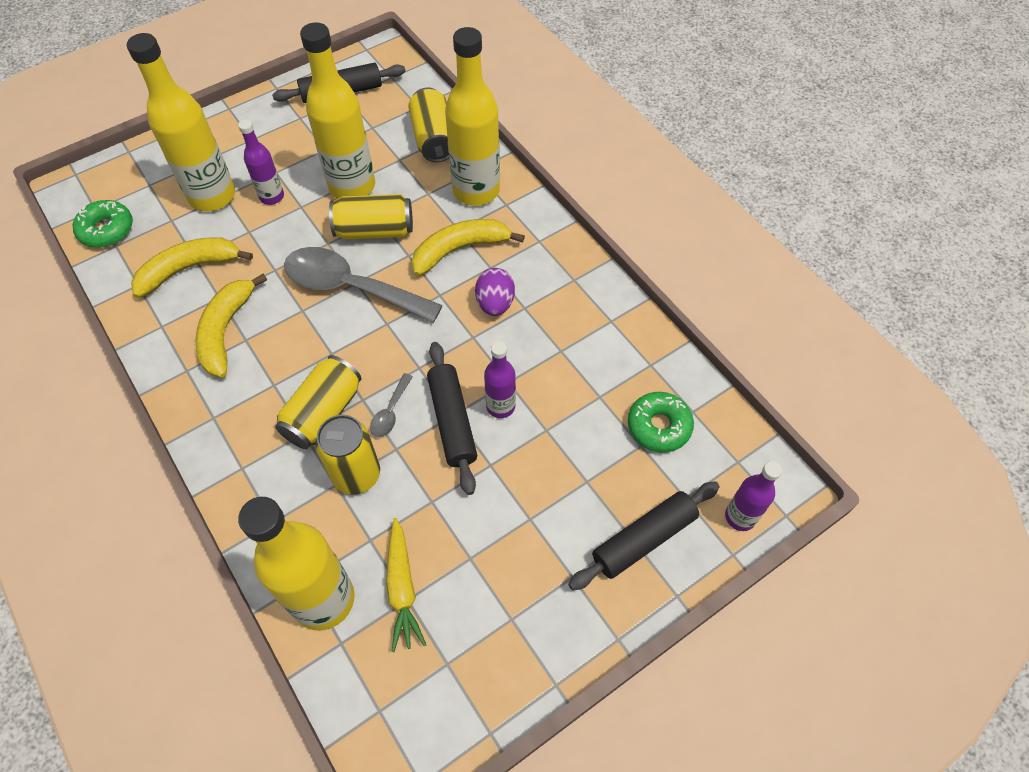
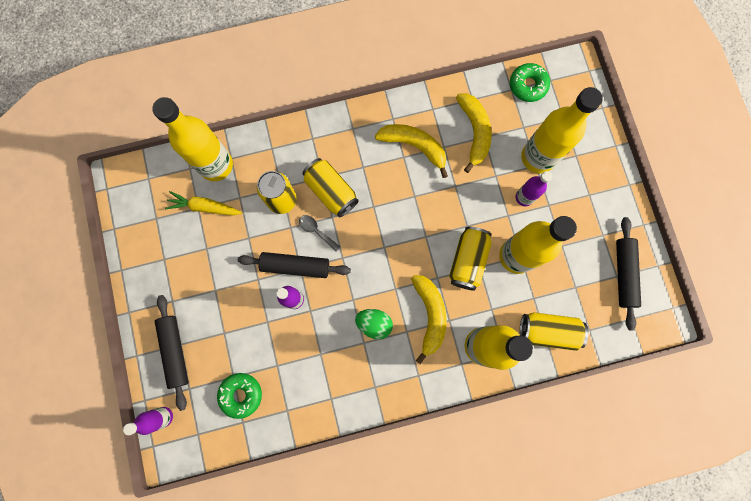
camera: 110 degrees right, 20 degrees up
grey spoon [284,247,443,323] -> none
purple egg [475,268,515,316] -> green egg [355,309,393,340]

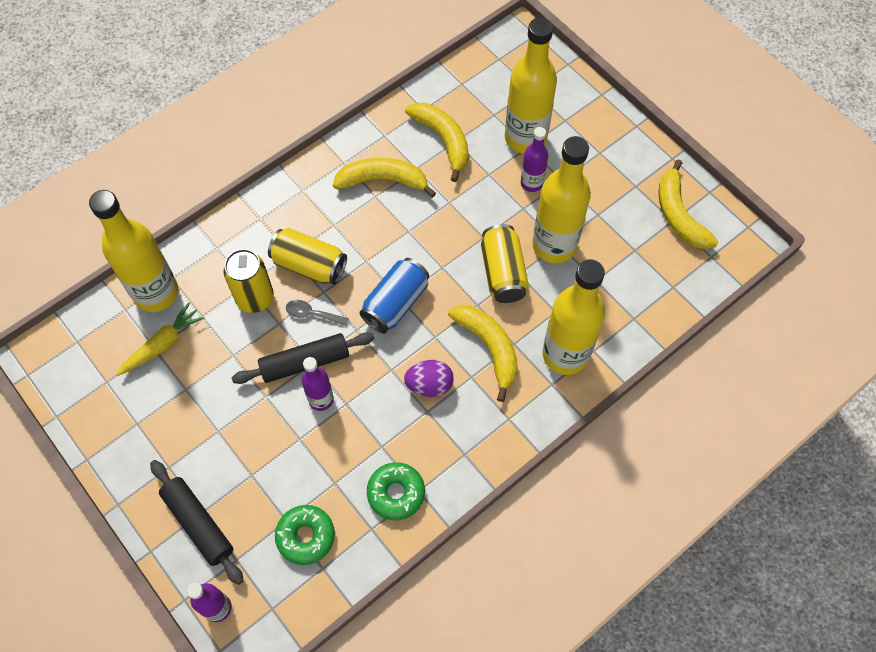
camera: 25 degrees left, 15 degrees down
yellow carrot [165,191,242,215] -> yellow carrot turned 150 degrees clockwise [116,302,204,376]
green egg [355,309,393,340] -> purple egg [404,360,453,397]
green donut [510,63,550,102] -> green donut moved to [367,462,425,520]
yellow can [520,312,589,351] -> none
black rolling pin [616,217,641,330] -> yellow banana [658,159,718,249]
none -> blue can [359,258,429,334]

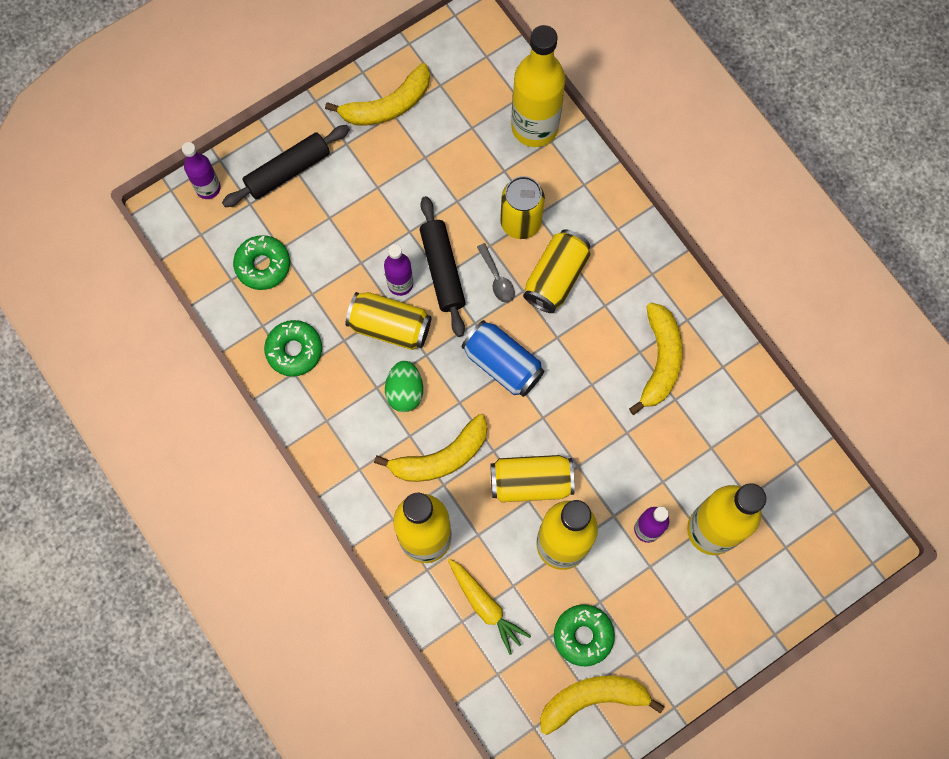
camera: 95 degrees right, 10 degrees up
yellow carrot [116,302,204,376] -> yellow carrot moved to [448,559,531,655]
grey spoon [286,300,349,326] -> grey spoon turned 135 degrees clockwise [477,243,515,303]
purple egg [404,360,453,397] -> green egg [385,361,423,412]
yellow banana [405,103,469,182] -> yellow banana moved to [325,63,430,125]
none -> yellow can [345,292,431,350]
none -> green donut [554,604,615,666]

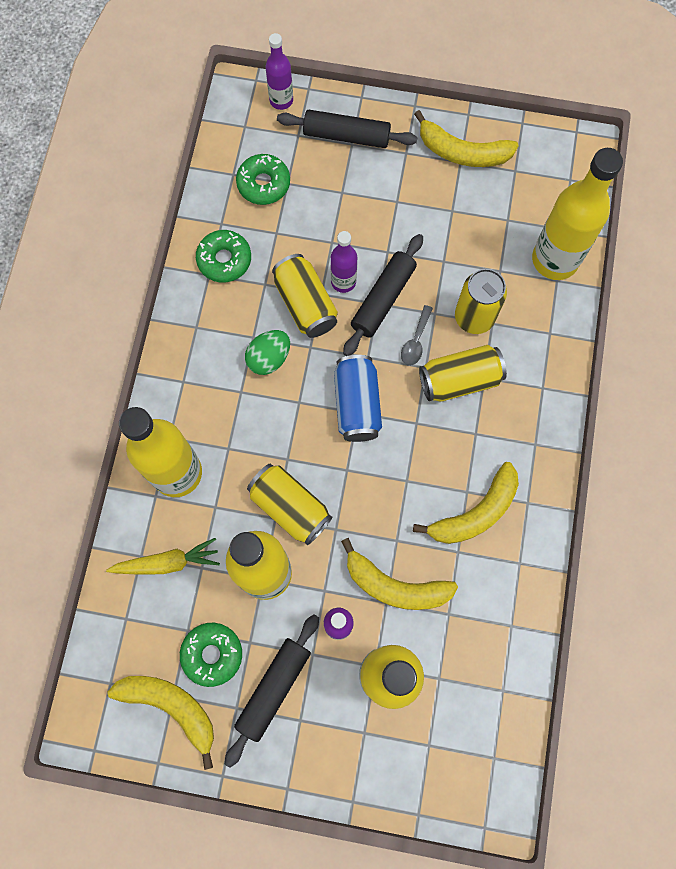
camera: 45 degrees right, 0 degrees up
yellow banana [374,414,488,482] -> yellow banana moved to [341,538,458,610]
yellow carrot [448,559,531,655] -> yellow carrot turned 105 degrees counterclockwise [106,538,220,575]
none -> black rolling pin [225,614,319,768]

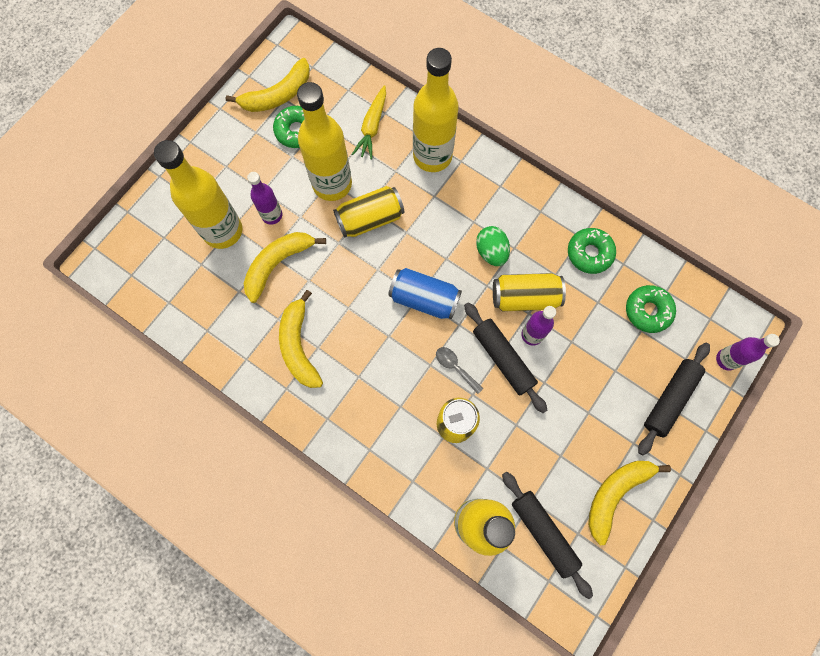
camera: 115 degrees right, 0 degrees up
black rolling pin [225,614,319,768] -> black rolling pin moved to [502,472,593,599]
yellow can [419,345,507,402] -> none

